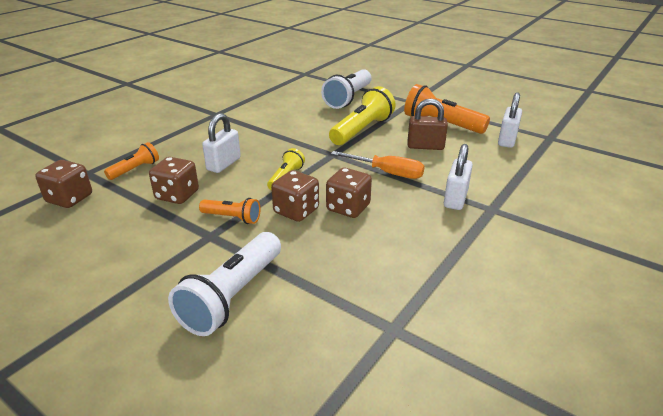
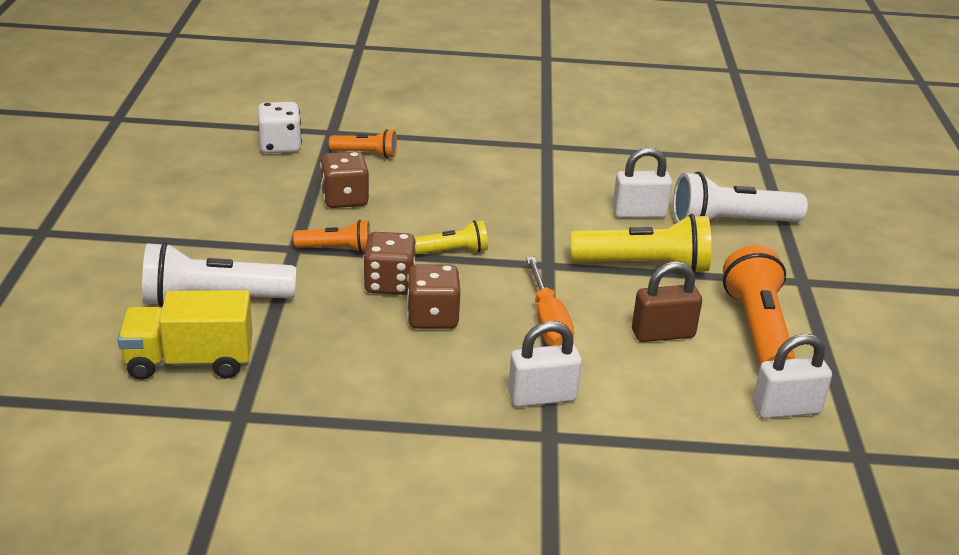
camera: 55 degrees right, 0 degrees up
brown dice [35,160,92,208] -> white dice [258,102,302,153]
orange flashlight [199,198,260,224] -> orange flashlight turned 75 degrees counterclockwise [293,220,371,253]
white padlock [202,113,241,173] -> white padlock moved to [612,147,672,218]
brown padlock [408,99,448,150] -> brown padlock turned 75 degrees counterclockwise [632,261,702,342]
none -> yellow truck [118,290,253,380]

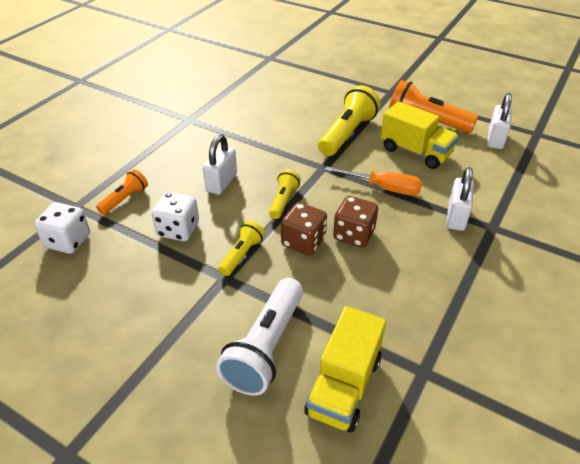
camera: 60 degrees left, 10 degrees up
orange flashlight [293,220,371,253] -> yellow flashlight [218,221,265,276]
brown dice [320,152,369,208] -> white dice [152,192,199,241]
white padlock [612,147,672,218] -> white padlock moved to [203,134,237,195]
brown padlock [632,261,702,342] -> yellow truck [381,101,459,169]
white flashlight [673,172,808,223] -> none

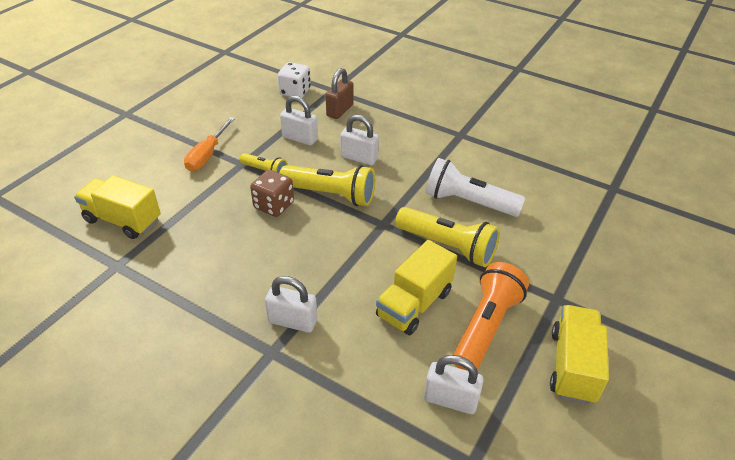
camera: 90 degrees right, 0 degrees up
orange flashlight [96,169,148,215] -> brown padlock [326,68,353,119]
white dice [152,192,199,241] -> white padlock [280,96,318,145]
white flashlight [216,278,303,396] -> white flashlight moved to [426,158,525,217]
yellow flashlight [269,169,301,219] -> yellow flashlight [279,165,375,206], size x1.82
orange screwdriver [325,167,422,195] -> orange screwdriver moved to [184,117,235,171]
brown dice [333,196,378,248] -> none
none -> yellow truck [550,305,609,404]

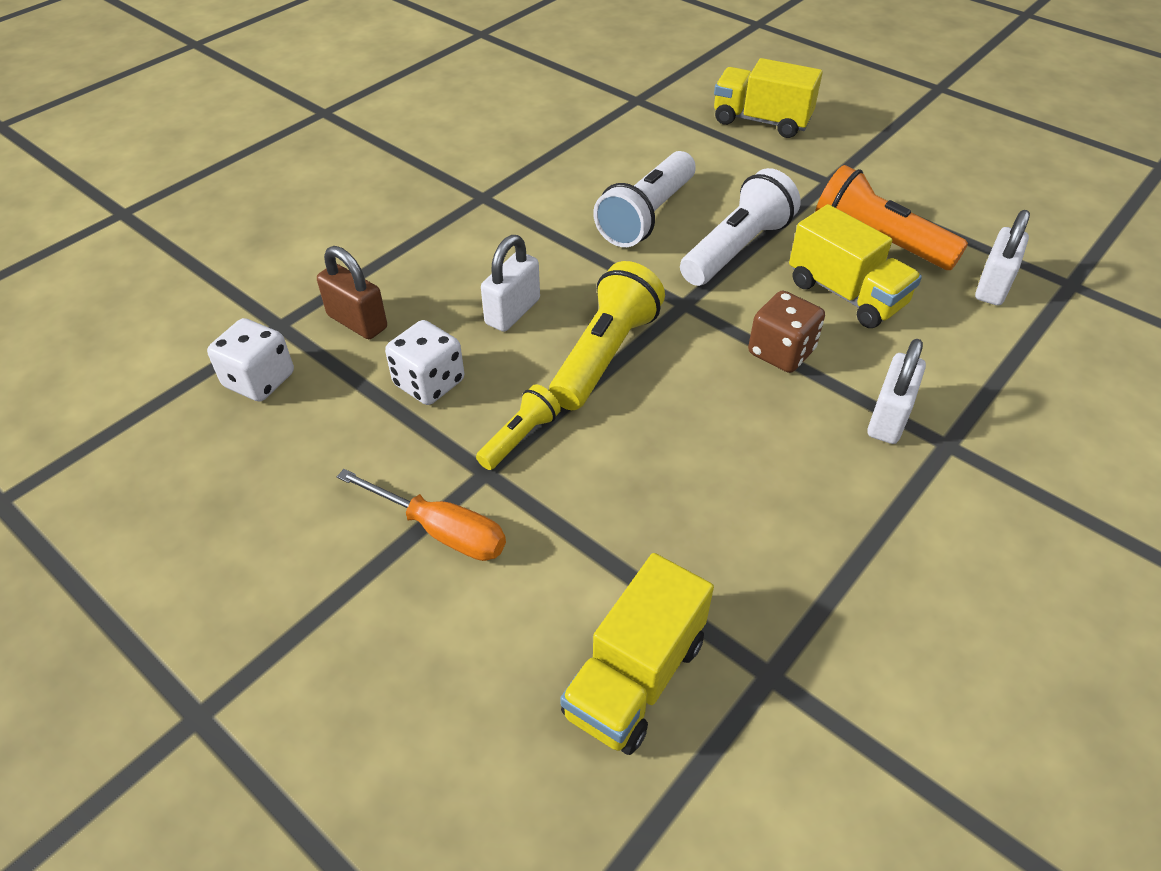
camera: 80 degrees left, 5 degrees up
brown dice [250,170,294,217] -> brown dice moved to [748,291,825,373]
white padlock [280,96,318,145] -> white dice [385,320,464,405]
yellow flashlight [395,207,500,267] -> white flashlight [680,168,801,286]
yellow truck [550,305,609,404] -> yellow truck moved to [714,58,823,138]

